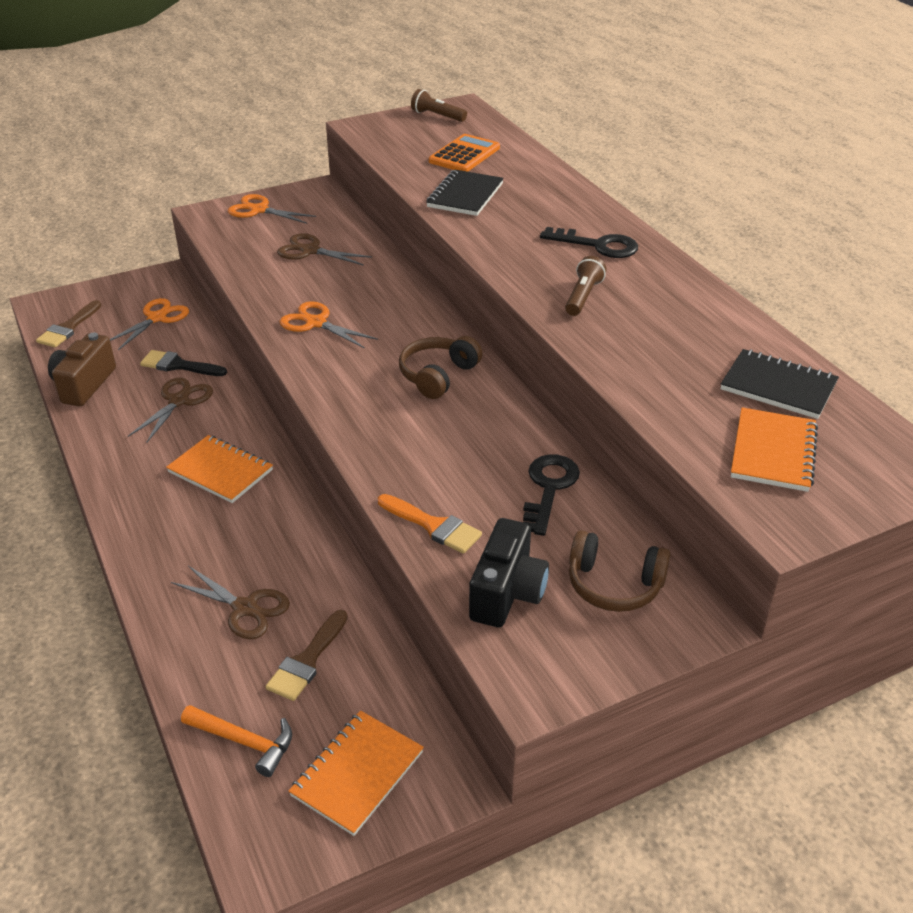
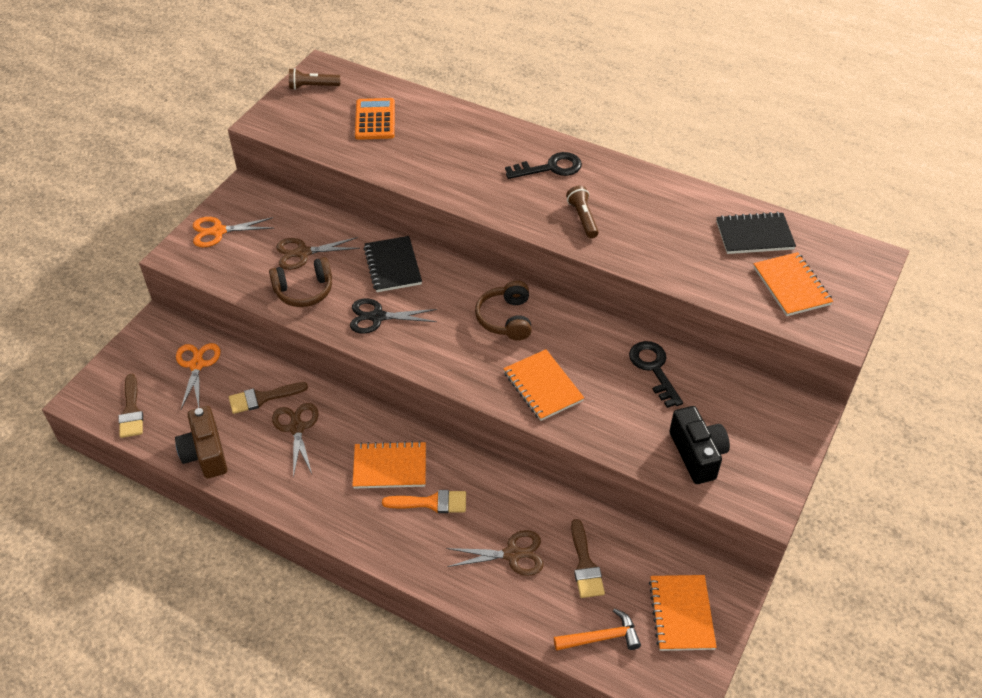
camera: 35 degrees left, 10 degrees up
black brush [140,350,227,376] -> brown brush [229,382,308,414]
orange scissors [279,301,378,349] -> black scissors [350,298,437,334]
orange brush [378,494,482,554] -> orange brush moved to [382,490,466,513]
black notebook [426,169,504,216] -> black notebook moved to [364,236,422,292]
brown headphones [569,530,671,612] -> brown headphones moved to [269,257,332,307]
none -> orange notebook [503,349,584,421]

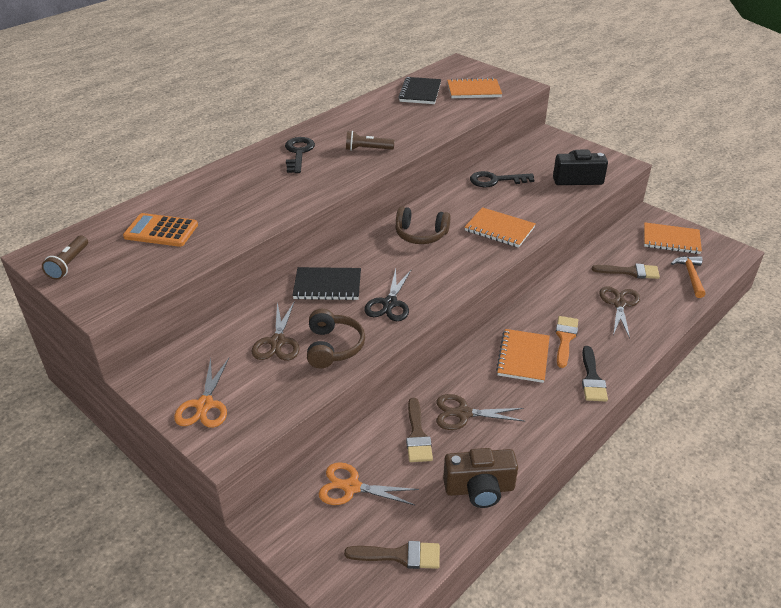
camera: 75 degrees left, 10 degrees down
orange notebook [503,349,584,421] -> orange notebook turned 45 degrees clockwise [465,207,536,248]
none -> black brush [582,346,608,402]

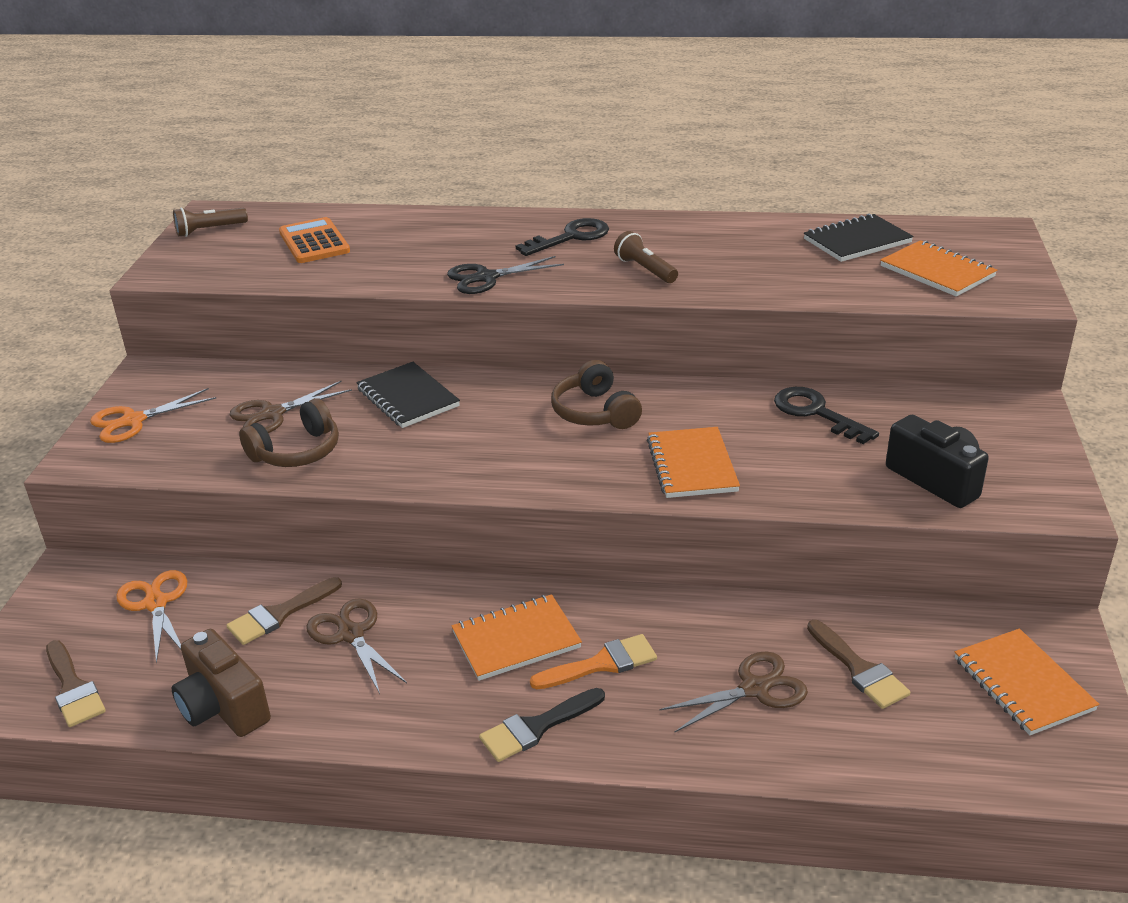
camera: 55 degrees right, 5 degrees down
black scissors [364,268,412,321] -> black scissors moved to [447,256,564,294]
orange hammer [671,256,706,298] -> none

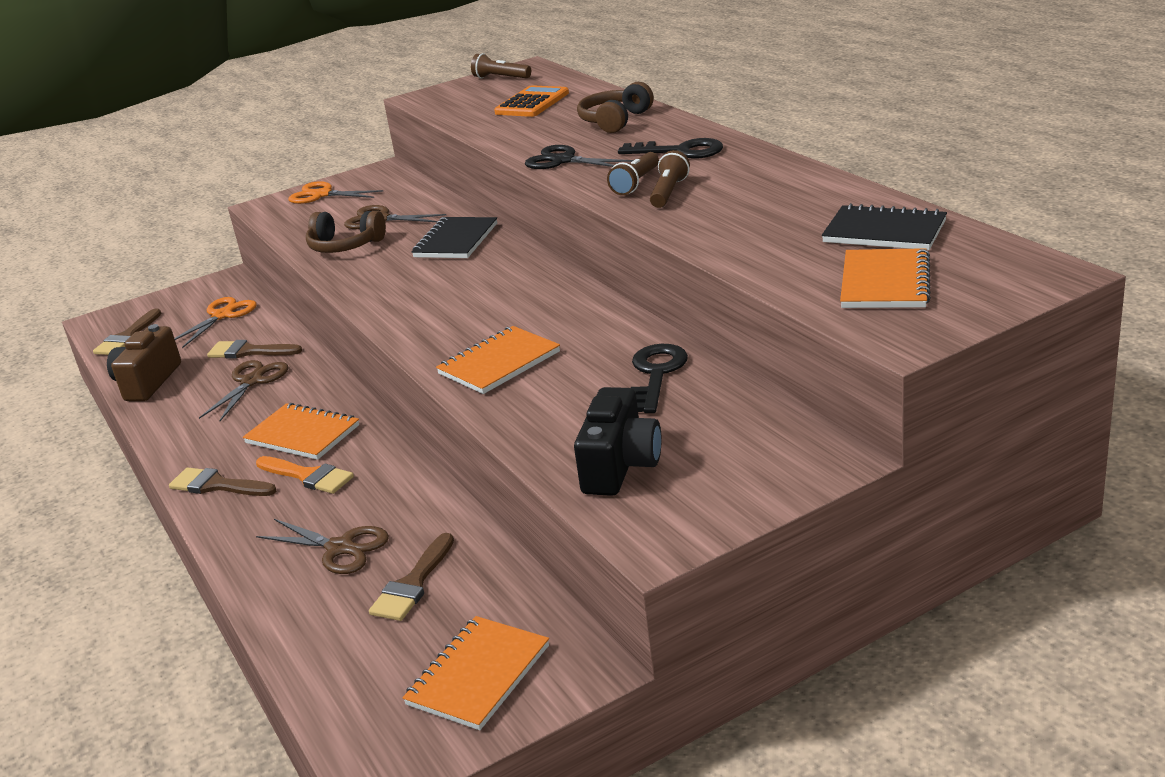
camera: 55 degrees right, 5 degrees down
black brush [479,688,605,762] -> brown brush [169,467,276,496]
brown headphones [551,360,642,429] -> brown headphones moved to [577,82,654,133]
none -> brown flashlight [607,152,659,195]

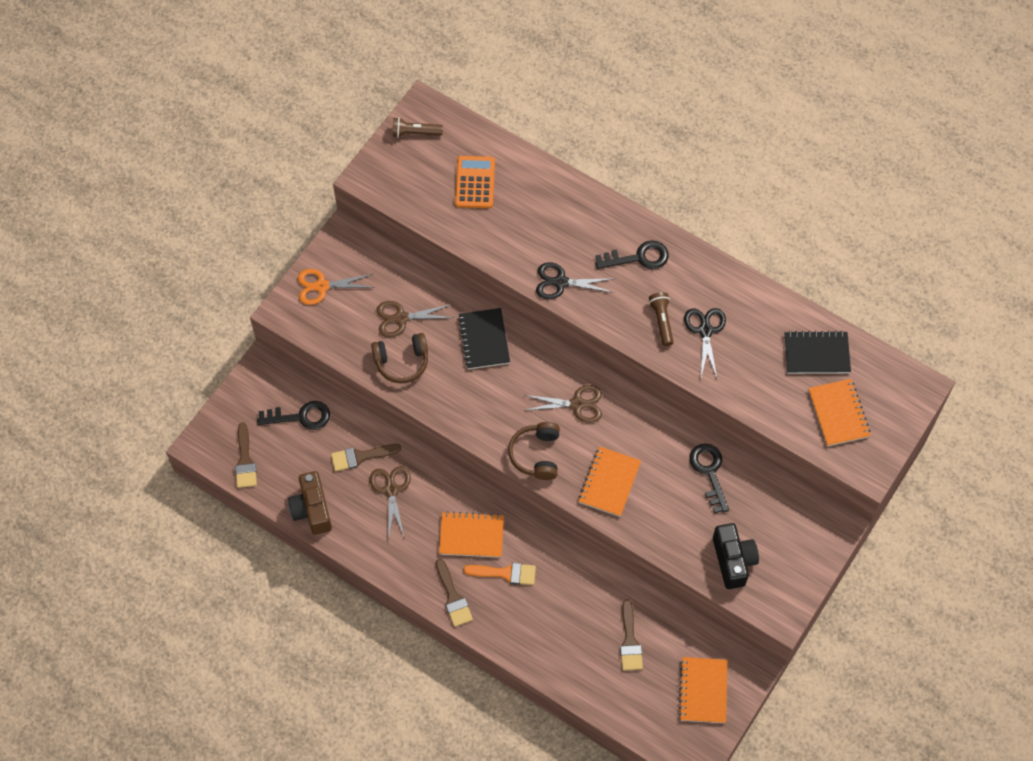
camera: 30 degrees left, 35 degrees up
brown brush [169,467,276,496] -> brown brush turned 105 degrees counterclockwise [436,559,473,627]
orange scissors [174,297,256,348] -> black key [257,401,330,430]
brown scissors [256,519,389,574] -> brown scissors moved to [524,385,602,423]
brown headphones [577,82,654,133] -> brown headphones moved to [508,422,560,480]
brown flashlight [607,152,659,195] -> none
none -> black scissors [684,308,726,378]

